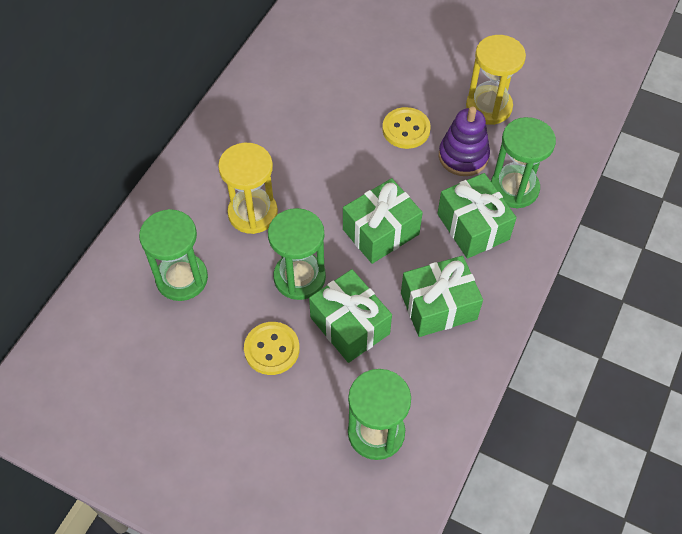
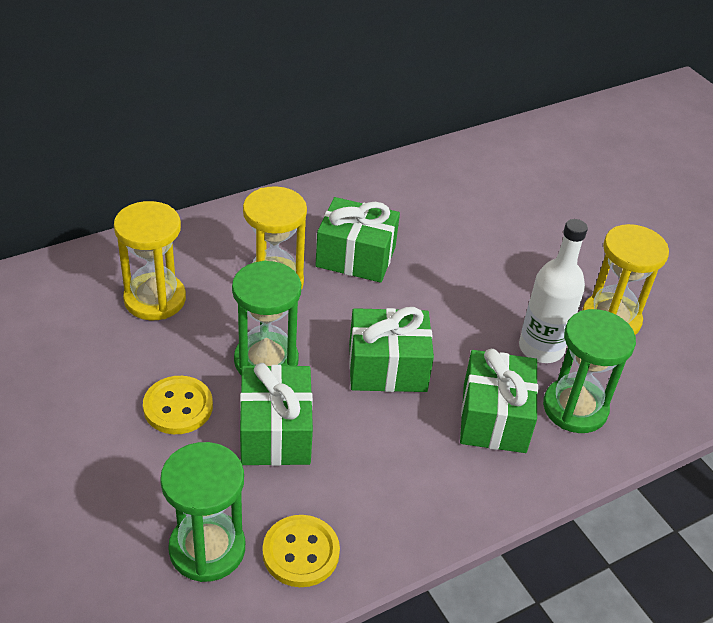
camera: 30 degrees right, 15 degrees down
green hourglass [139,209,208,301] -> yellow hourglass [114,201,186,320]
yellow button [382,107,431,149] -> yellow button moved to [263,515,340,587]
green gift [401,256,483,337] -> green gift moved to [315,197,400,283]
purple stacking toy [439,107,490,176] -> white bottle [519,219,588,363]

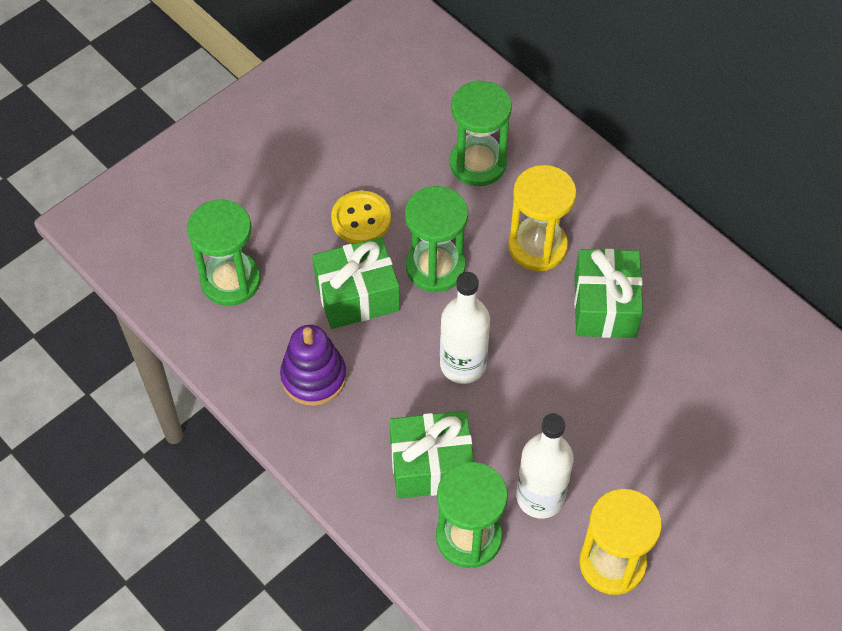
camera: 80 degrees right, 15 degrees up
yellow hourglass [114,201,186,320] -> green hourglass [449,81,512,186]
yellow button [263,515,340,587] -> none
green gift [349,307,434,392] -> white bottle [440,272,490,384]
none -> purple stacking toy [280,325,347,406]

